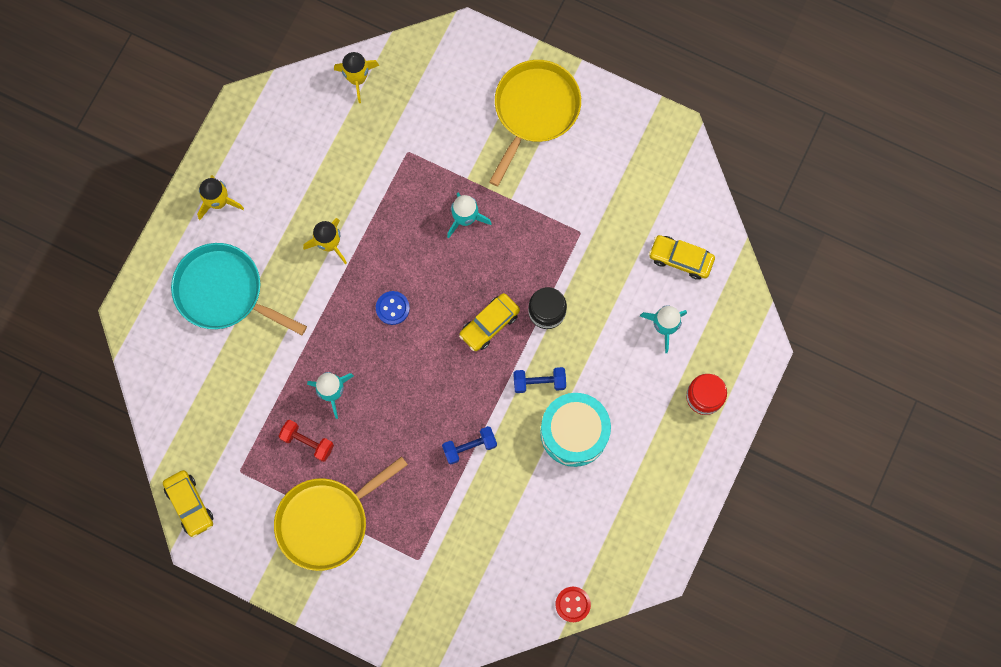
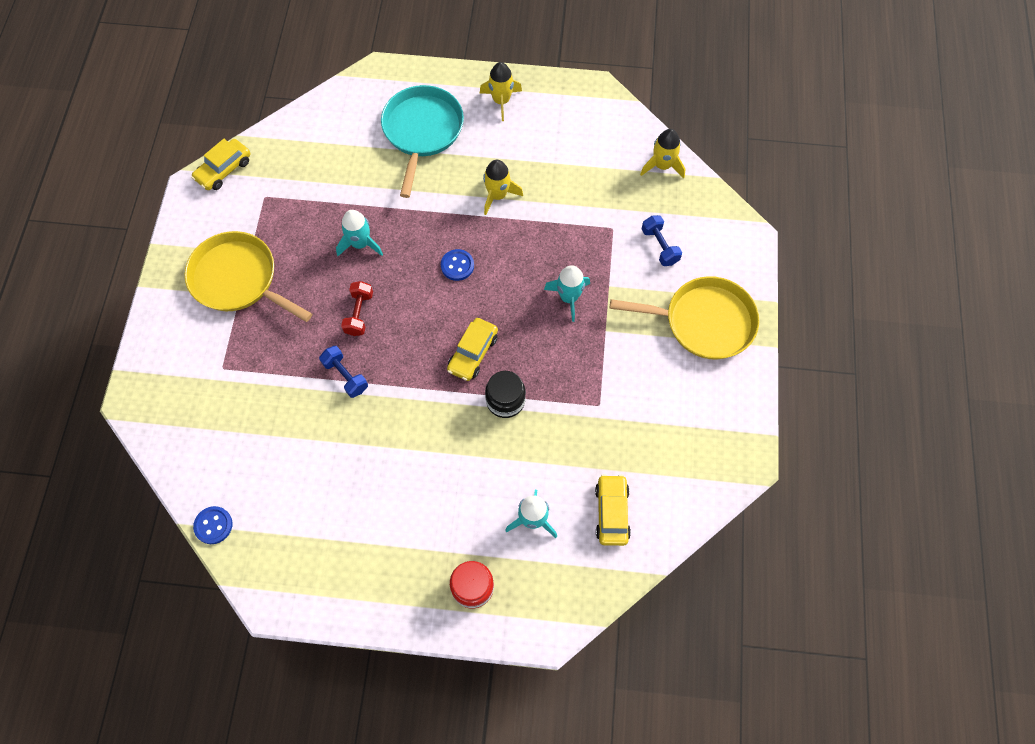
camera: 70 degrees right, 10 degrees down
red dumbbell [279,420,334,462] -> red dumbbell moved to [341,281,373,336]
yellow car [459,293,520,351] -> yellow car turned 90 degrees counterclockwise [447,318,498,381]
blue dumbbell [513,367,566,393] -> blue dumbbell moved to [642,215,682,266]
turquoise drum [540,393,611,467] -> none
red button [555,587,591,622] -> blue button [193,506,233,544]

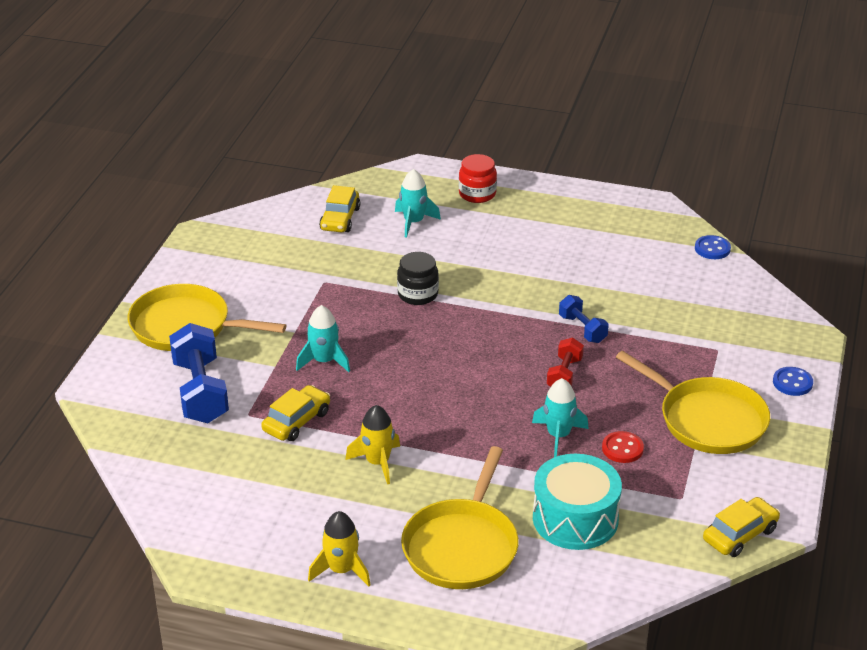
camera: 170 degrees left, 30 degrees down
turquoise pan [381,85,464,198] -> yellow pan [401,446,519,589]
blue button [441,249,474,281] -> blue button moved to [773,367,813,396]
yellow car [447,318,498,381] -> yellow car moved to [261,385,330,441]
yellow rocket [640,129,685,178] -> none
blue dumbbell [642,215,682,266] -> blue dumbbell [169,323,229,423], size x1.81
none -> turquoise drum [533,454,622,550]
none -> red button [602,431,644,463]

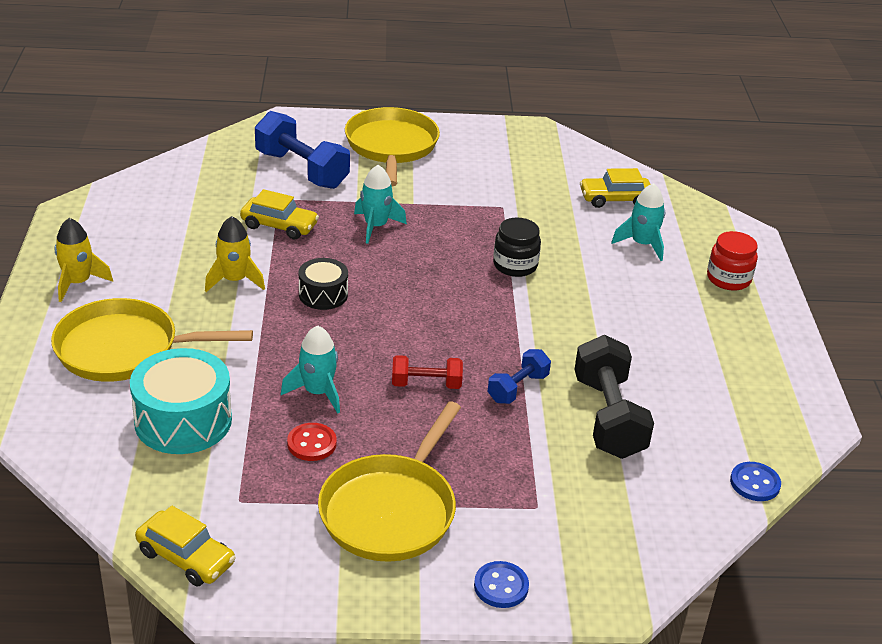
camera: 70 degrees right, 0 degrees up
blue dumbbell [169,323,229,423] -> blue dumbbell turned 75 degrees clockwise [255,111,350,189]
none -> black drum [298,258,348,310]
none -> black dumbbell [574,335,654,459]

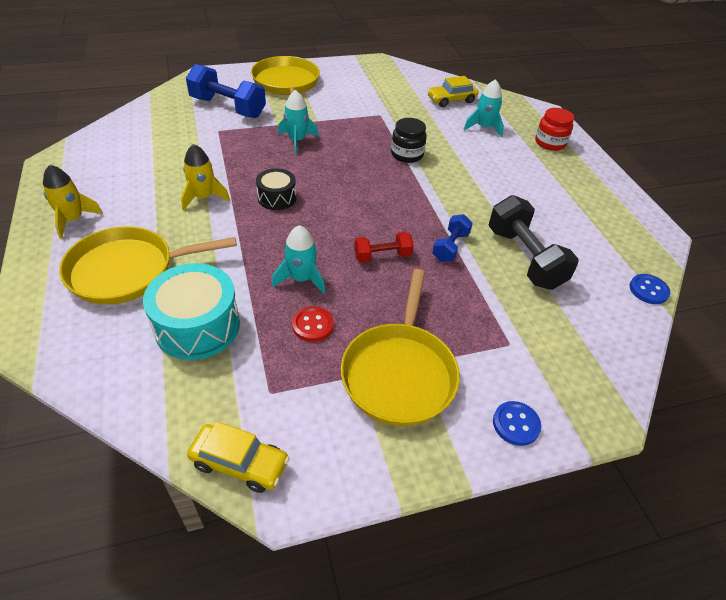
camera: 15 degrees left, 10 degrees up
yellow car [240,189,319,239] -> none

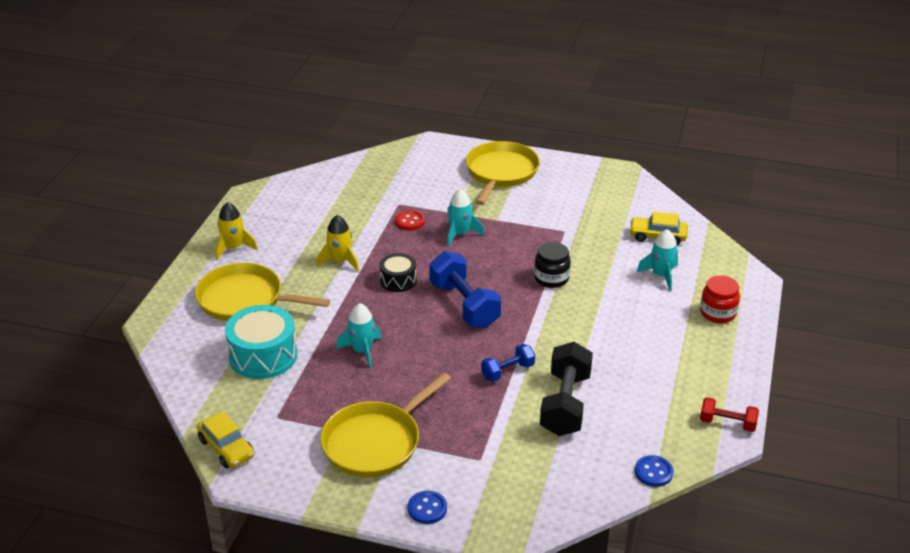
camera: 35 degrees right, 10 degrees down
blue dumbbell [186,64,266,118] -> blue dumbbell moved to [429,251,501,328]
red button [292,306,334,342] -> red button moved to [395,210,425,231]
red dumbbell [354,232,414,263] -> red dumbbell moved to [700,397,759,432]

